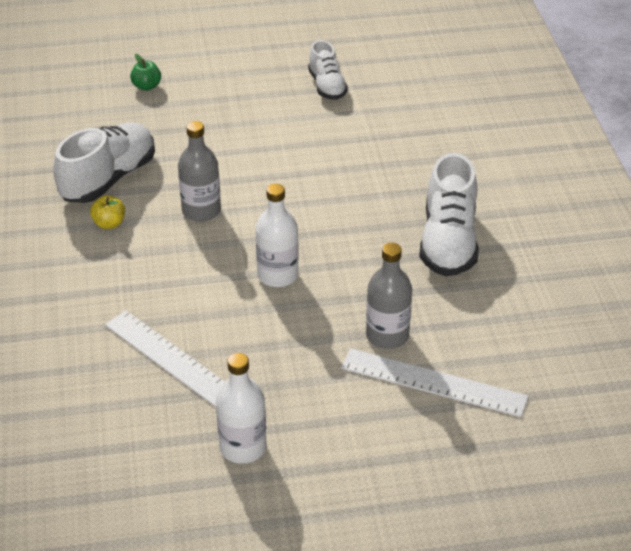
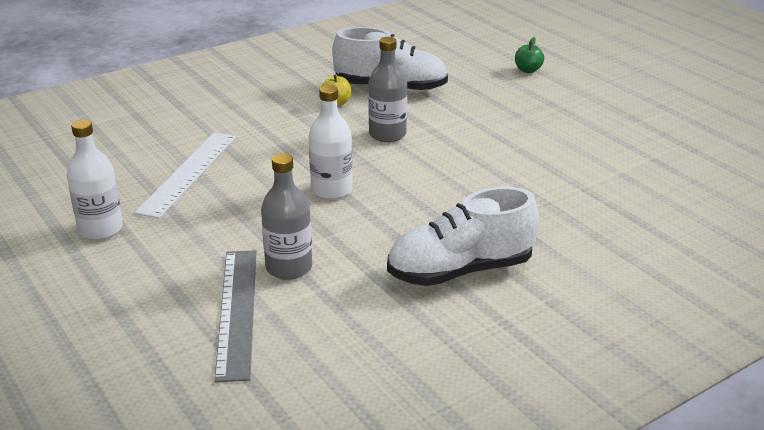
camera: 65 degrees right, 10 degrees down
white shoe [308,40,348,100] -> none
white ruler [341,348,528,417] -> grey ruler [214,250,256,383]

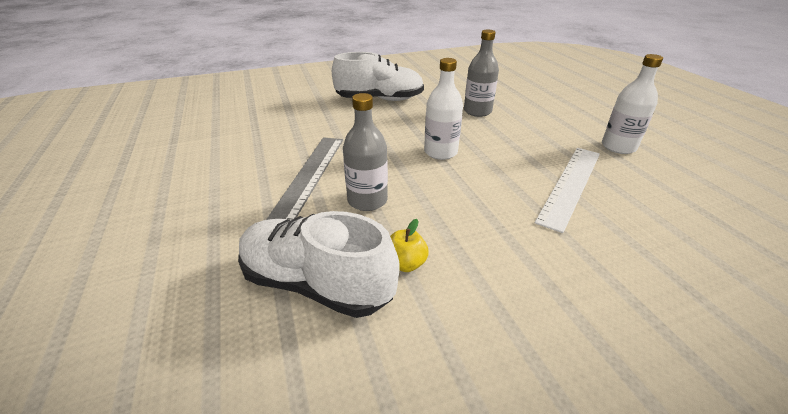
camera: 165 degrees left, 5 degrees up
grey ruler [214,250,256,383] -> grey ruler moved to [266,137,343,220]
green apple [515,37,544,73] -> none

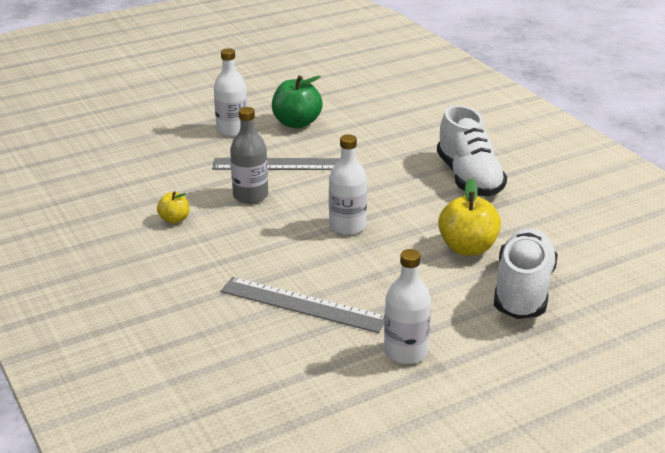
camera: 80 degrees right, 5 degrees down
white shoe [238,211,400,318] -> white shoe moved to [494,229,558,319]
grey bottle [464,30,499,117] -> yellow apple [438,178,501,256]
white ruler [535,148,600,233] -> grey ruler [220,277,385,333]
none -> white bottle [214,48,247,137]
none -> green apple [272,75,323,128]

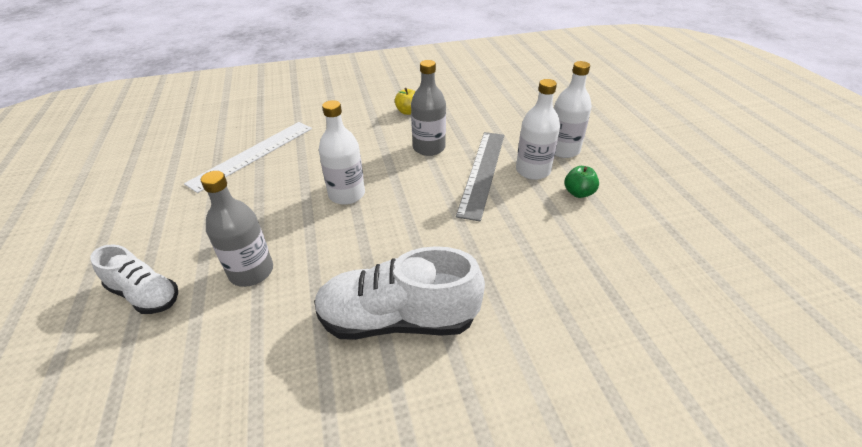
camera: 105 degrees right, 10 degrees up
grey ruler [220,277,385,333] -> white ruler [184,122,312,193]
green apple [272,75,323,128] -> green apple [564,166,599,198], size x0.55
white bottle [384,249,431,364] -> white bottle moved to [516,79,560,180]
yellow apple [438,178,501,256] -> grey bottle [201,171,273,287]
white shoe [494,229,558,319] -> white shoe [90,244,178,314], size x0.60

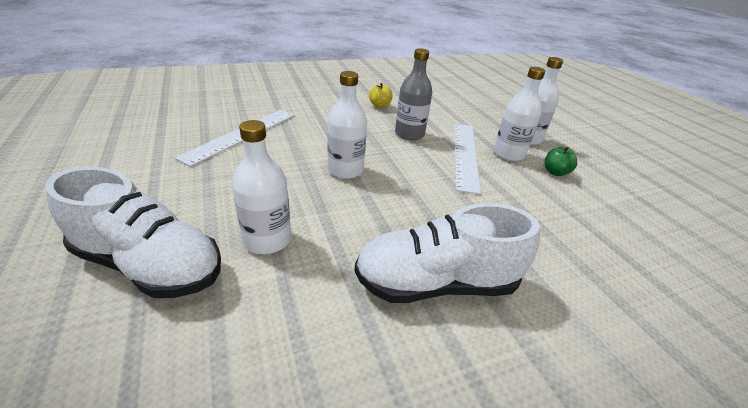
camera: 10 degrees left, 5 degrees down
white shoe [90,244,178,314] -> white shoe [45,167,221,298], size x1.66
grey bottle [201,171,273,287] -> white bottle [232,120,291,254]
grey ruler [456,132,504,222] -> white ruler [454,123,481,194]

